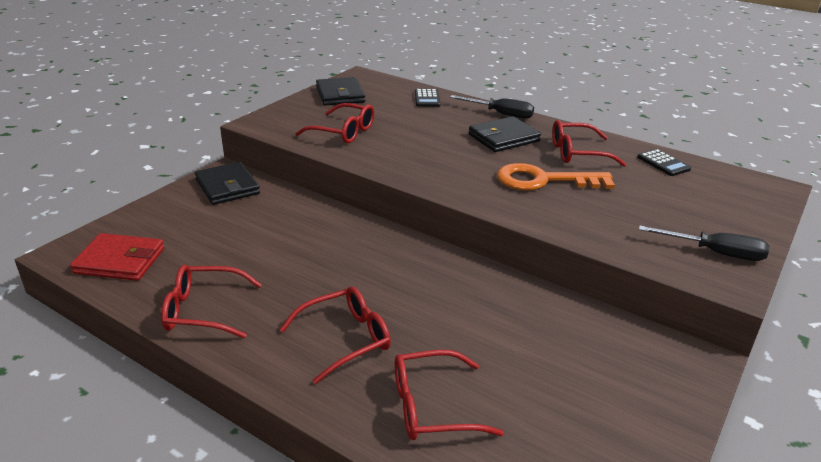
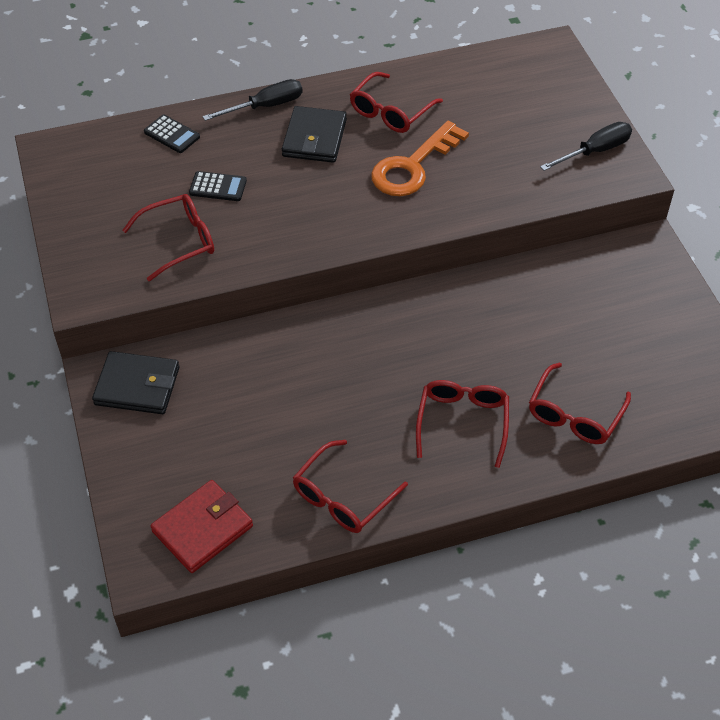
camera: 50 degrees left, 20 degrees up
black wallet [316,77,365,105] -> none
black calculator [637,149,691,176] -> black calculator moved to [189,171,247,201]

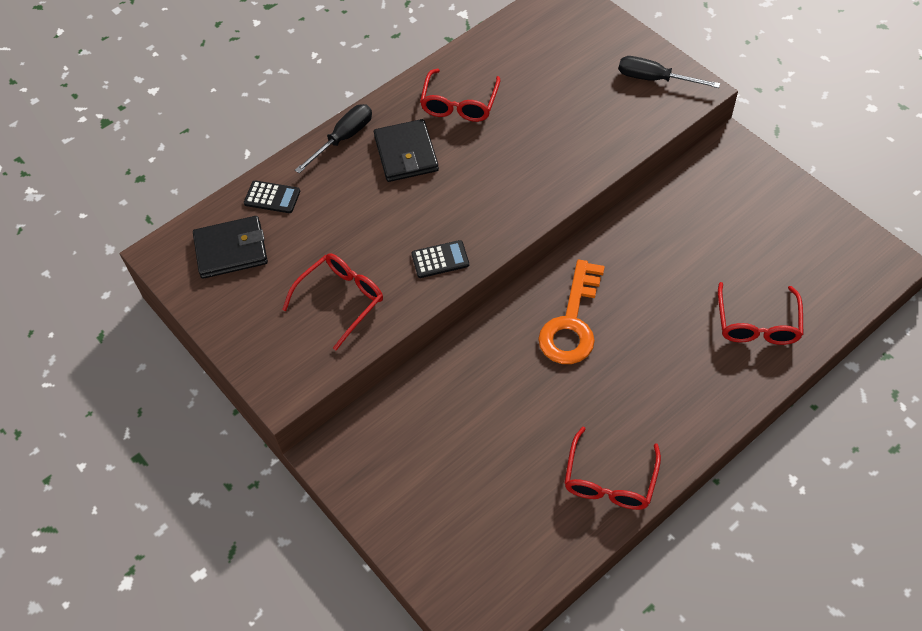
camera: 20 degrees left, 5 degrees up
black wallet [92,351,180,414] -> black wallet moved to [193,216,268,279]
red wallet [150,480,253,573] -> none
black calculator [189,171,247,201] -> black calculator moved to [411,240,469,278]
orange key [371,121,469,196] -> orange key moved to [538,260,605,364]
red glasses [416,380,509,468] -> none
black screwdriver [540,122,632,171] -> black screwdriver turned 105 degrees counterclockwise [619,56,720,88]

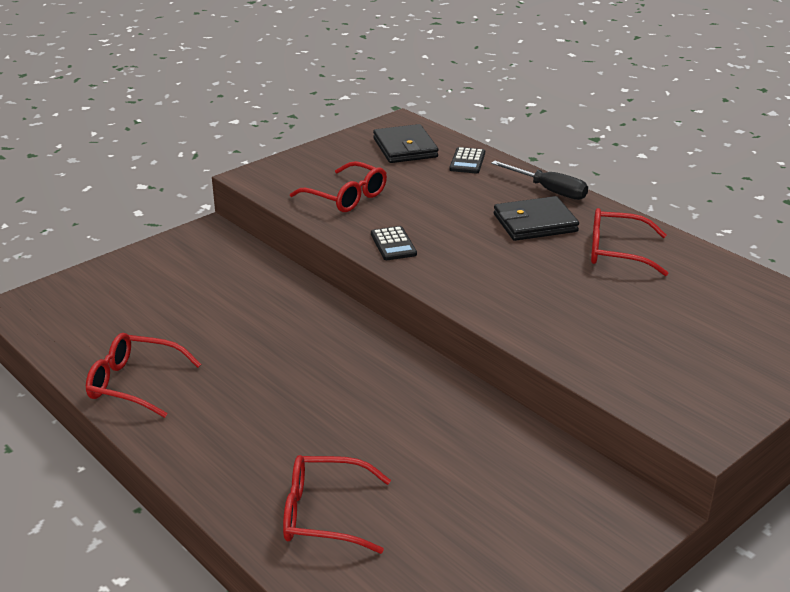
camera: 85 degrees right, 25 degrees down
orange key [538,260,605,364] -> none
black screwdriver [619,56,720,88] -> none

